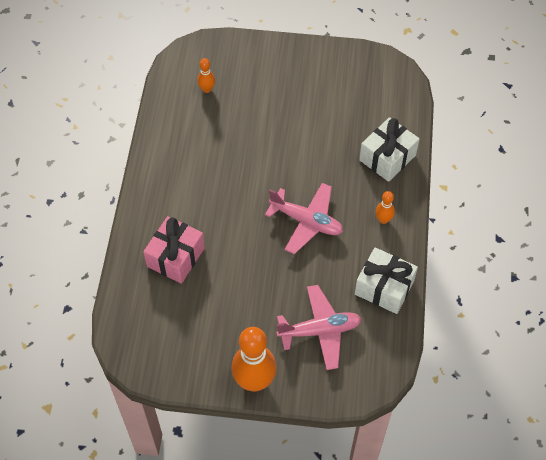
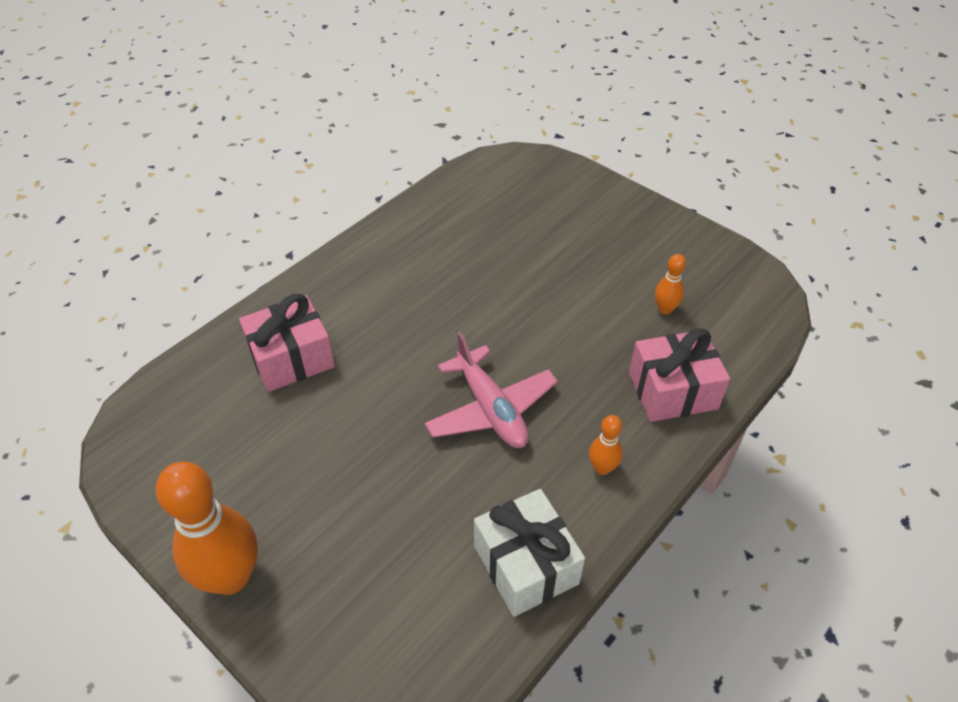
camera: 35 degrees right, 10 degrees down
orange bowling pin [197,58,215,93] -> orange bowling pin moved to [655,254,686,314]
pink plane [276,285,361,370] -> none
white gift [359,117,419,182] -> pink gift [629,328,730,422]

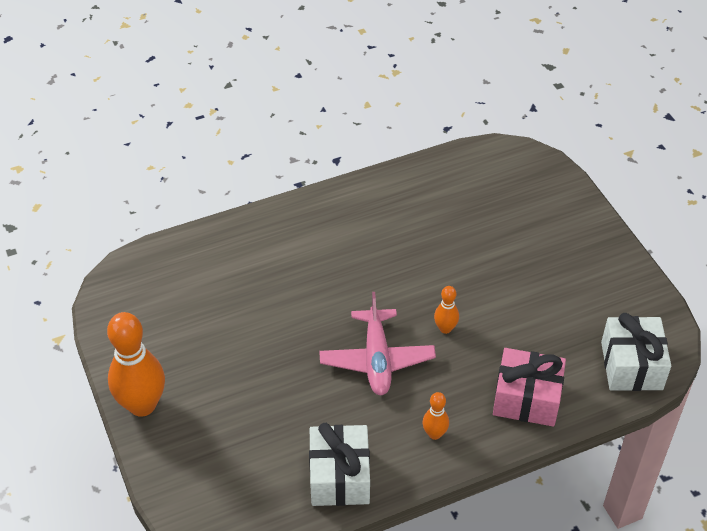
camera: 25 degrees right, 0 degrees up
pink gift [239,294,335,392] -> none
orange bowling pin [655,254,686,314] -> orange bowling pin moved to [434,286,459,334]
none -> white gift [601,313,671,391]

